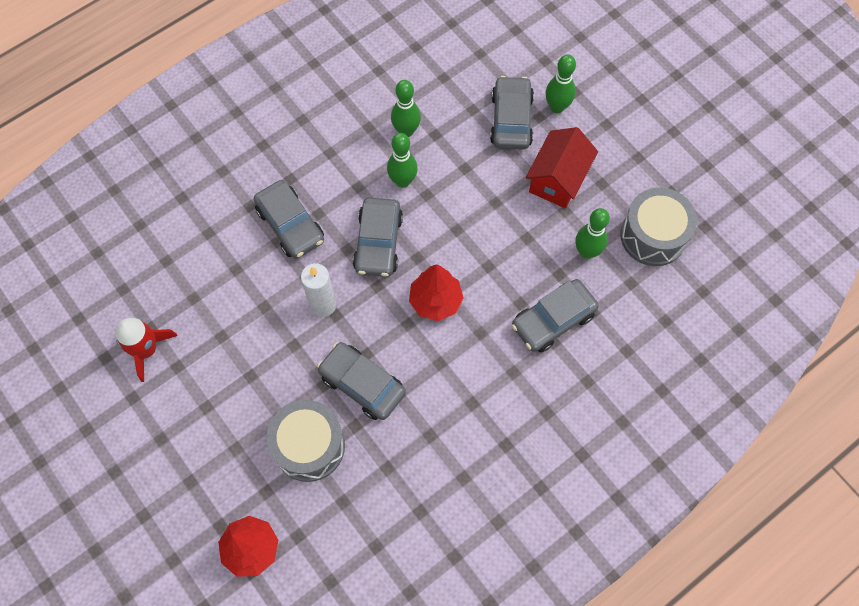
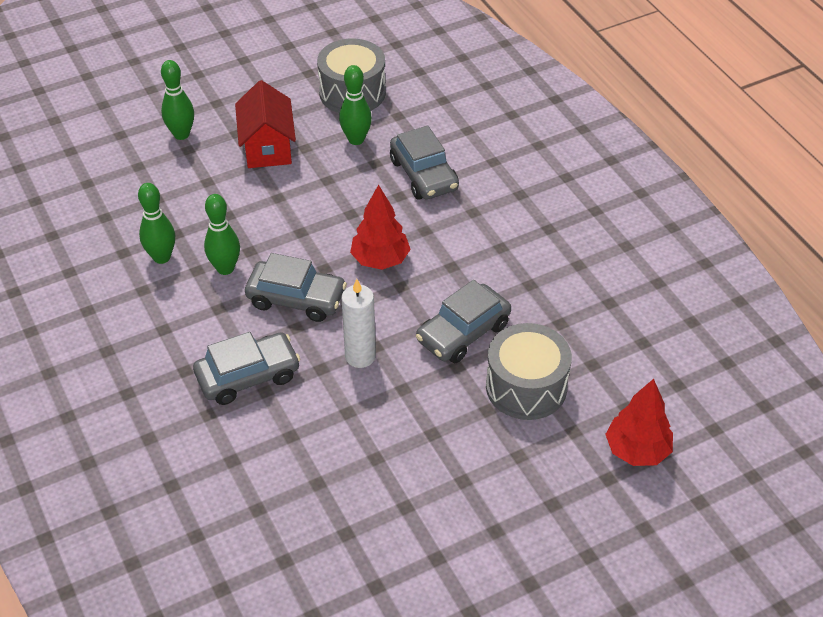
camera: 80 degrees left, 20 degrees down
red rocket [116,318,178,382] -> none
grey car [490,76,534,150] -> none
red house [526,127,598,208] -> red house turned 45 degrees clockwise [235,80,296,168]

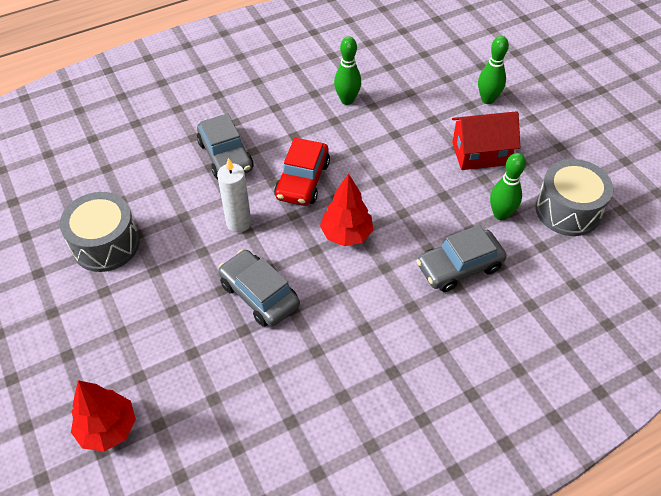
camera: 90 degrees right, 5 degrees up
green bowling pin [204,194,240,275] -> none
grey car [245,253,347,322] -> red car [274,138,330,206]
grey drum [486,323,572,420] -> grey drum moved to [60,192,140,272]

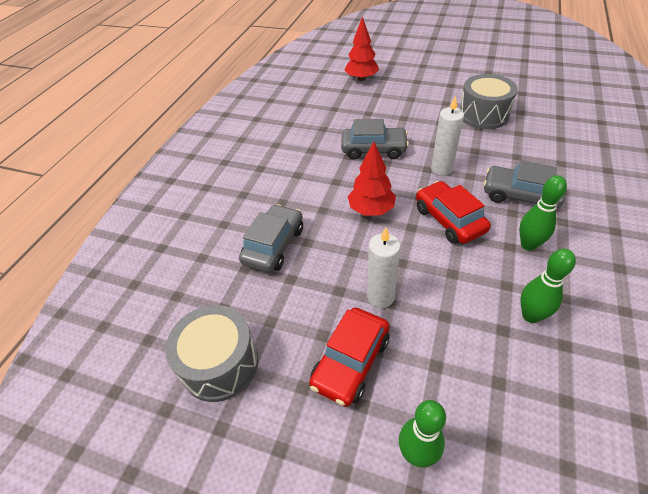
camera: 140 degrees right, 5 degrees down
red house [452,111,520,170] -> red car [309,308,389,407]
green bowling pin [490,153,526,220] -> green bowling pin moved to [519,176,567,251]
none -> white candle [367,227,400,308]

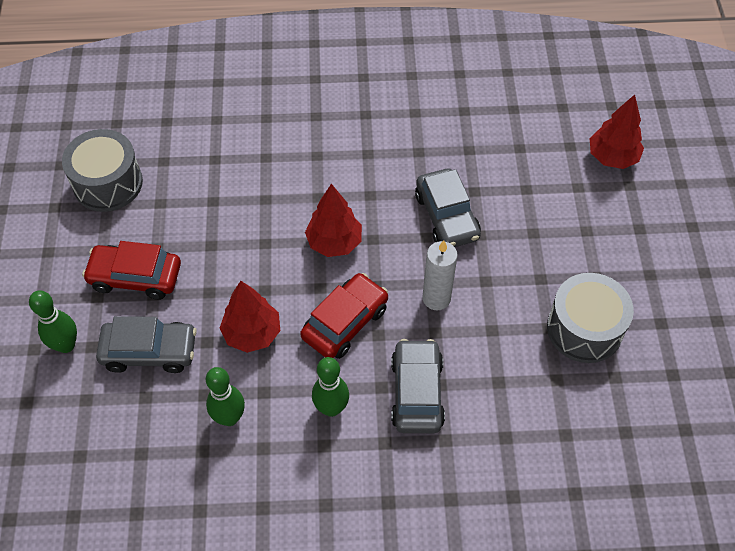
camera: 65 degrees right, 10 degrees up
grey car [239,204,303,272] -> grey car moved to [96,316,197,373]
white candle [367,227,400,308] -> none
none -> red tree [220,281,280,353]

